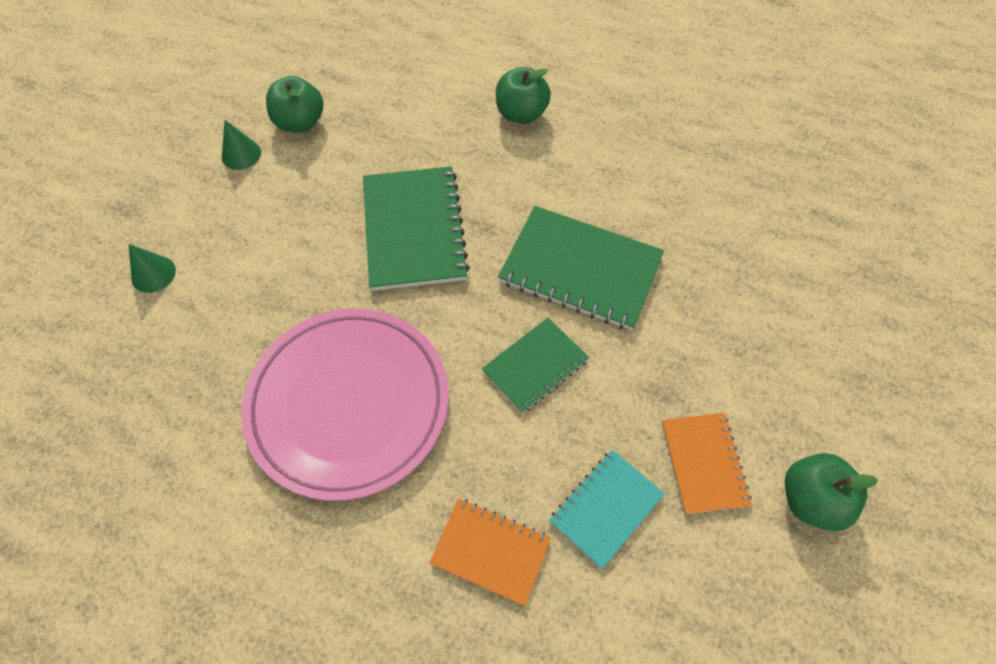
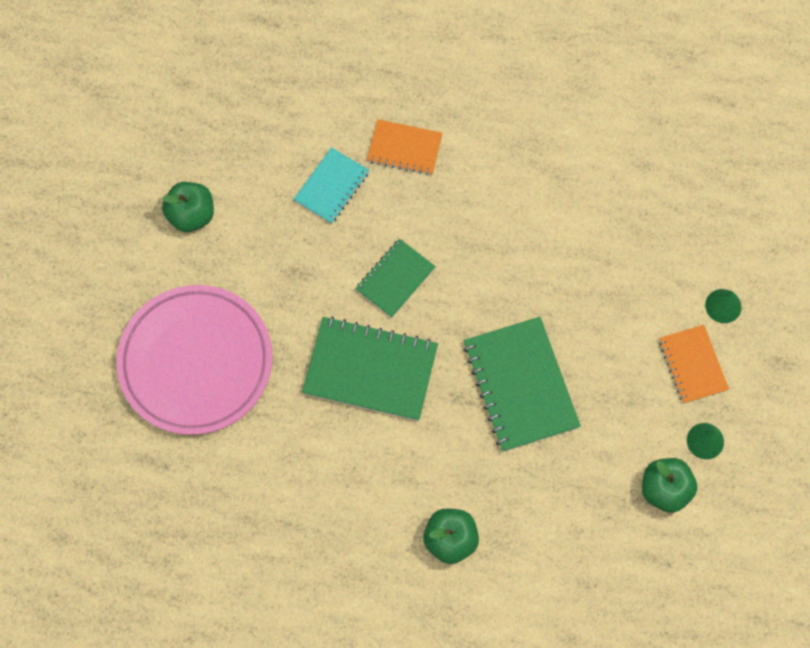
camera: 170 degrees right, 10 degrees up
pink plate [242,308,449,501] -> pink plate moved to [116,285,272,435]
orange notebook [662,413,752,515] -> orange notebook moved to [659,325,729,404]

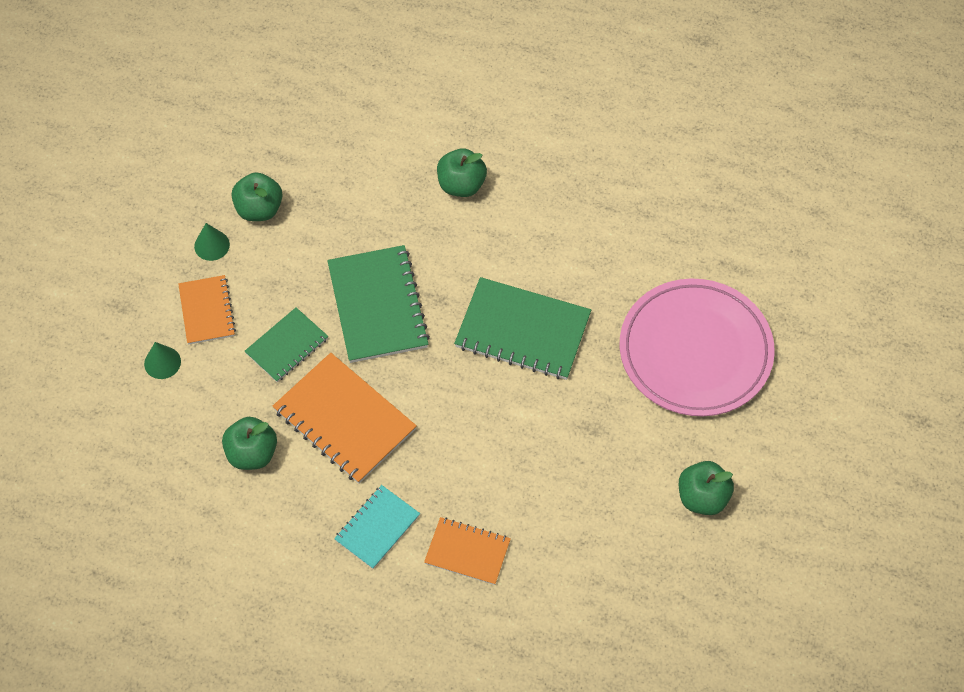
camera: 175 degrees left, 10 degrees down
turquoise notebook [293,147,370,224] -> turquoise notebook moved to [334,485,420,569]
green notebook [355,239,436,318] -> green notebook moved to [245,308,328,382]
none -> green apple [222,417,277,470]
none -> orange notebook [273,353,417,484]

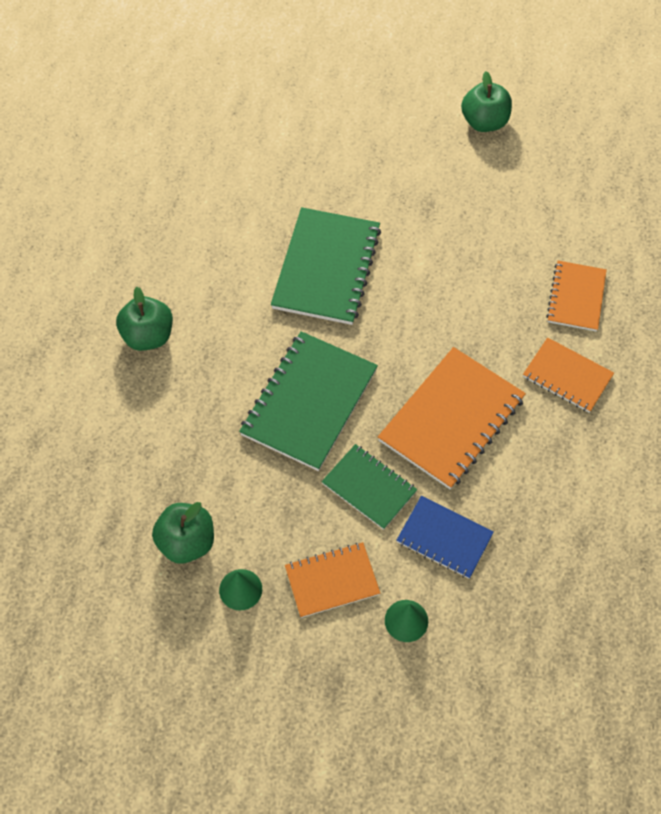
camera: 95 degrees left, 0 degrees up
green apple [222,417,277,470] -> none
green notebook [327,245,430,363] -> green notebook turned 45 degrees counterclockwise [239,331,378,471]
turquoise notebook [334,485,420,569] -> orange notebook [523,337,614,413]
pink plate [620,278,775,416] -> none
none -> blue notebook [396,496,494,579]

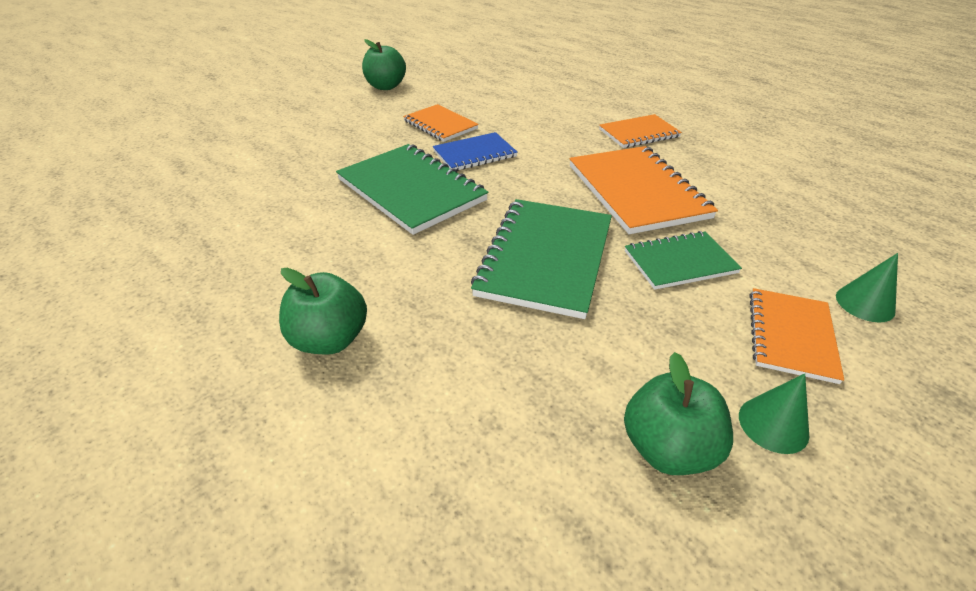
camera: 55 degrees left, 20 degrees down
green notebook [239,331,378,471] -> green notebook turned 45 degrees clockwise [471,199,612,319]
blue notebook [396,496,494,579] -> blue notebook moved to [433,132,518,171]
orange notebook [546,261,607,332] -> orange notebook moved to [403,104,479,142]

